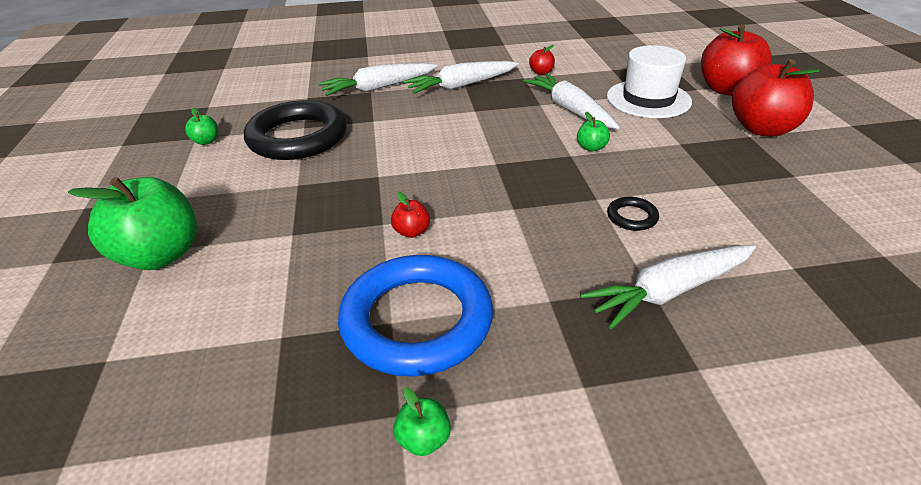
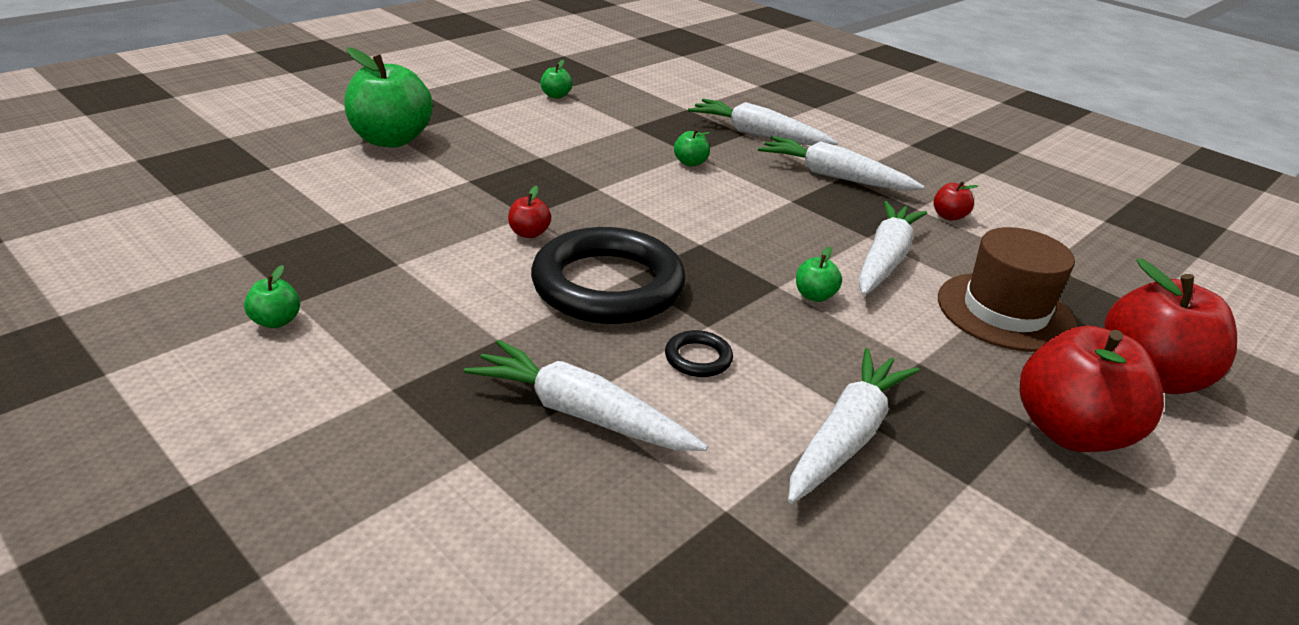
camera: 50 degrees right, 5 degrees down
black ring [244,100,347,160] -> black ring moved to [531,227,686,324]
blue ring [338,255,493,377] -> none
white hat [607,45,692,118] -> brown hat [938,227,1077,352]
none -> green apple [674,129,710,166]
none -> white carrot [788,348,919,504]

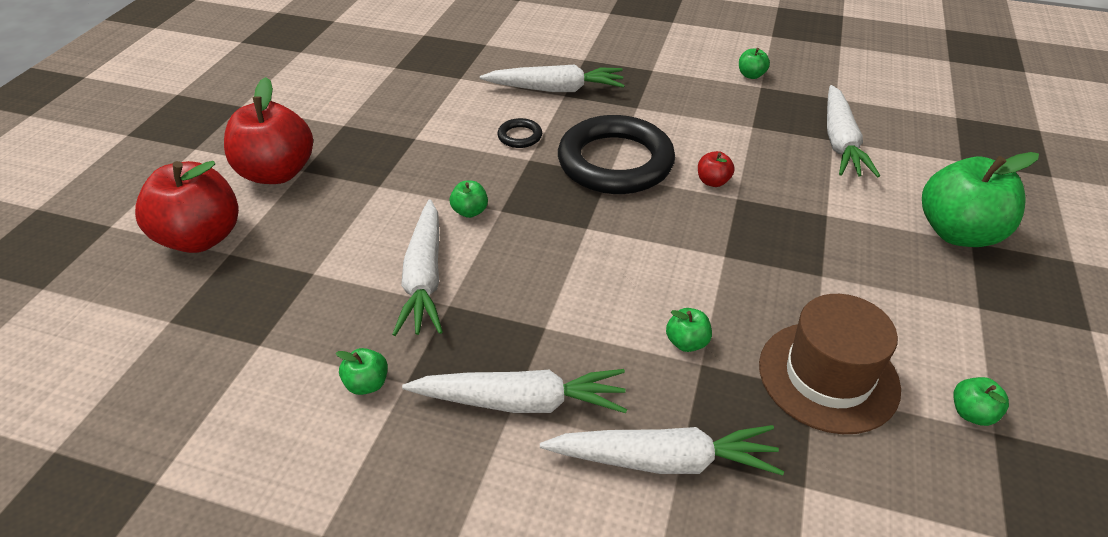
camera: 155 degrees right, 10 degrees up
white carrot [788,348,919,504] -> white carrot moved to [827,85,880,177]
red apple [934,181,978,221] -> green apple [336,348,388,395]
brown hat [938,227,1077,352] -> brown hat moved to [759,294,901,434]

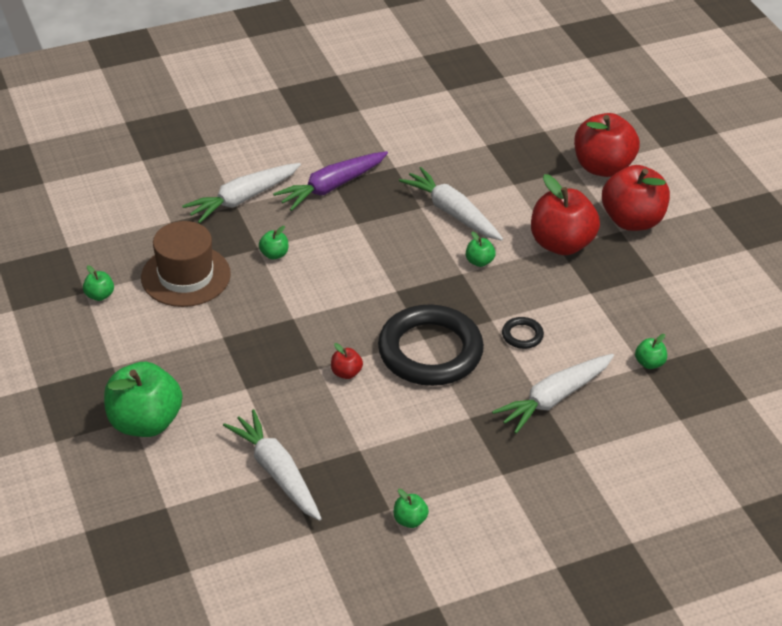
camera: 140 degrees right, 0 degrees up
green apple [336,348,388,395] -> green apple moved to [635,334,667,369]
white carrot [402,369,627,413] -> purple carrot [273,151,388,211]
none -> red apple [531,174,600,255]

